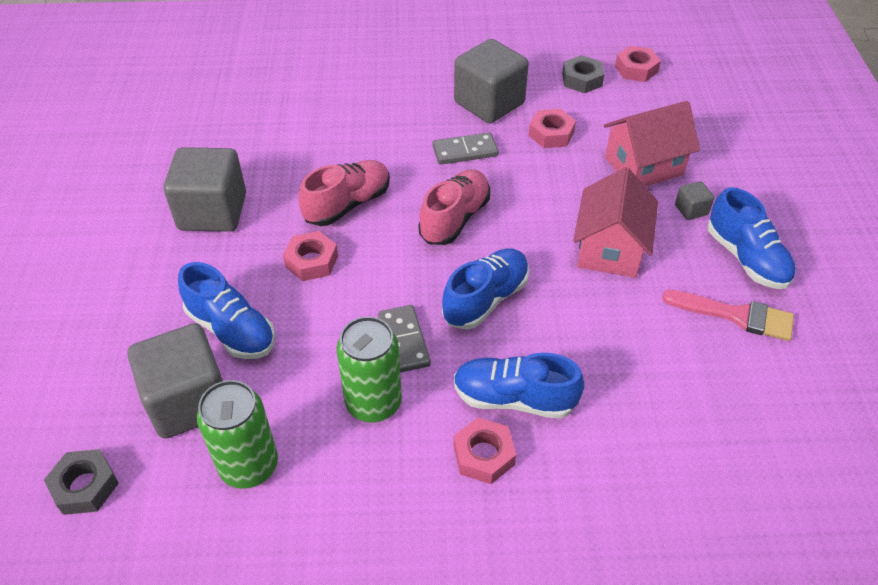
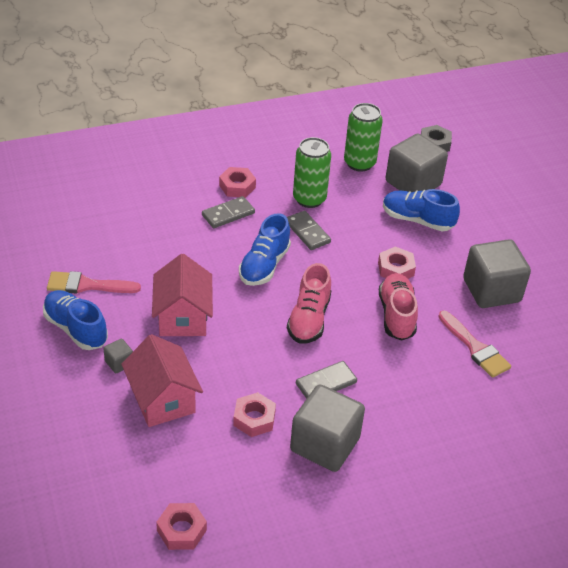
camera: 160 degrees right, 5 degrees down
pink shoe [299,160,390,226] -> pink shoe turned 150 degrees clockwise [379,273,418,341]
blue shoe [454,352,584,419] -> grey domino [202,196,255,228]
grey nut [562,55,605,93] -> none
pink house [603,101,700,186] -> pink house turned 75 degrees counterclockwise [121,334,203,427]
none -> pink brush [438,310,511,378]

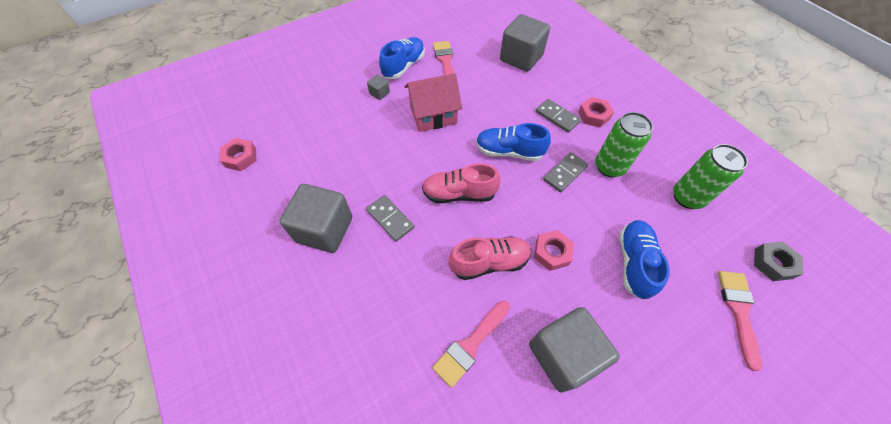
camera: 80 degrees right, 15 degrees up
pink house [121,334,203,427] -> none
pink nut [233,392,276,437] -> none
grey cube [385,134,448,192] -> grey cube moved to [500,14,550,72]
none -> pink brush [718,271,762,371]

